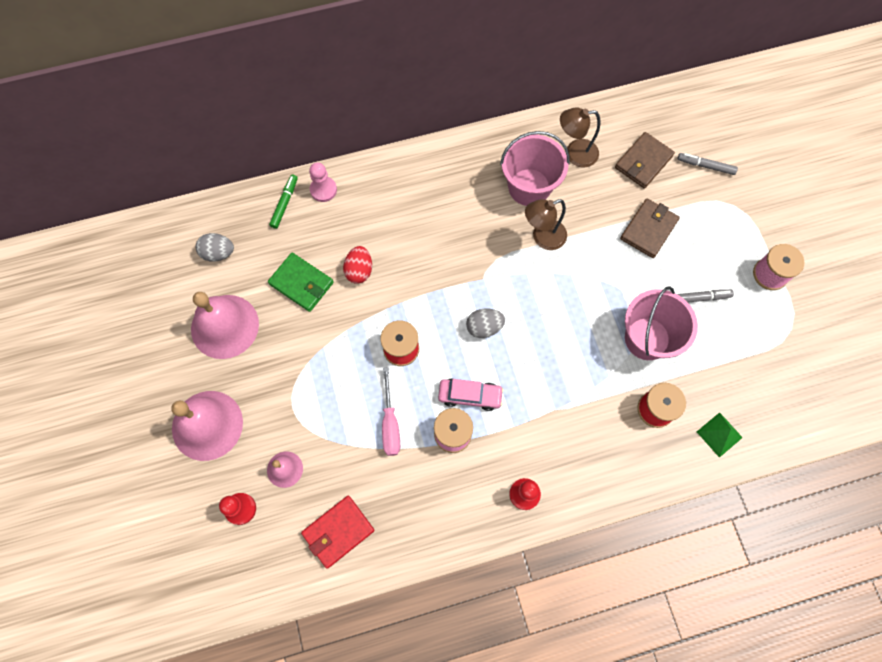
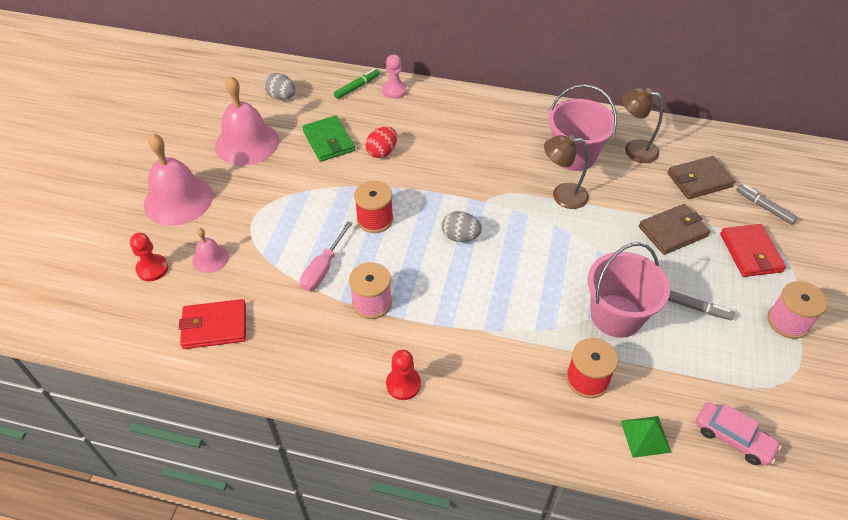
camera: 30 degrees right, 20 degrees down
pink car [438,379,504,411] -> pink car moved to [696,402,781,466]
none -> red wallet [720,224,786,277]

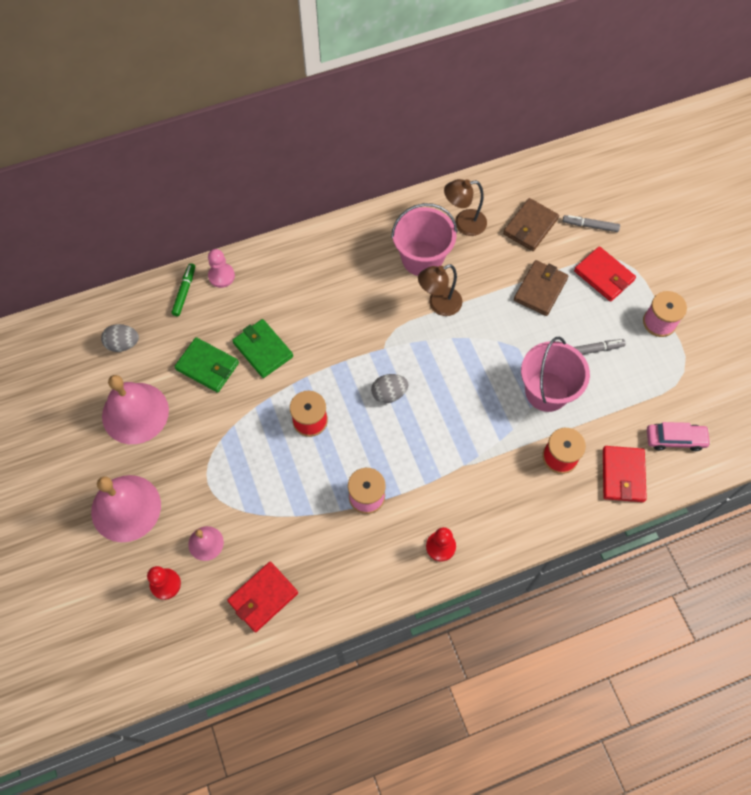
camera: 35 degrees left, 15 degrees up
pink screwdriver [300,222,353,291] -> none
red egg [365,127,397,158] -> green wallet [232,319,293,378]
green pyramid [621,416,672,458] -> red wallet [603,446,647,502]

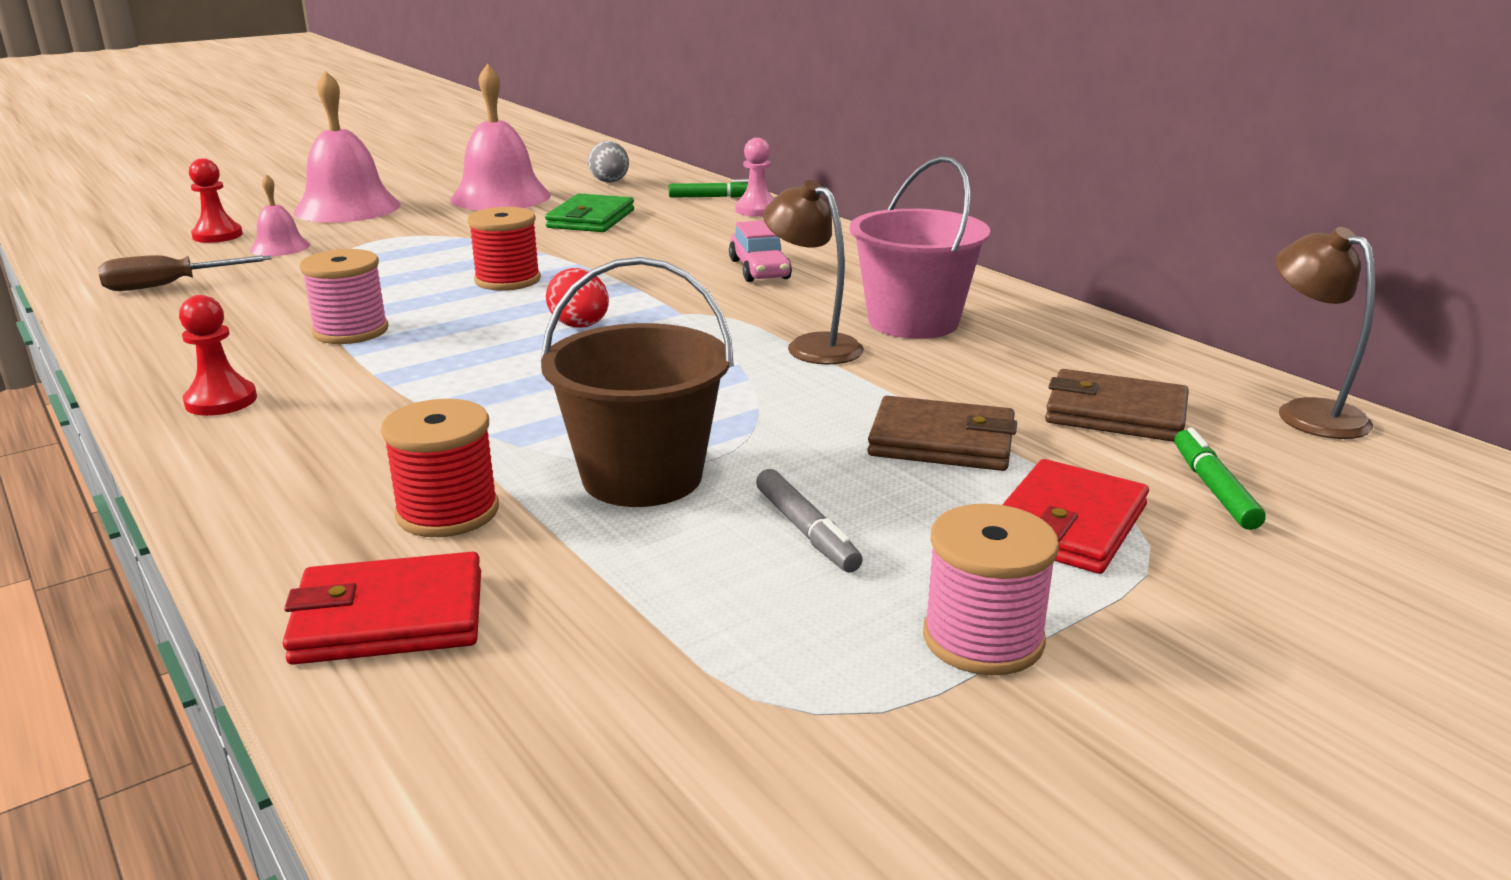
camera: 75 degrees right, 40 degrees down
red wallet [227,562,298,632] -> brown screwdriver [98,255,271,291]
green wallet [232,319,293,378] -> none
grey egg [371,374,408,403] -> red egg [546,268,609,328]
brown lamp [444,179,487,236] -> brown lamp moved to [1275,227,1376,439]
pink bucket [521,337,590,412] -> brown bucket [541,257,734,507]
grey marker [563,215,620,232] -> green marker [1174,428,1266,530]
pink car [647,422,711,451] -> pink car moved to [729,220,792,282]

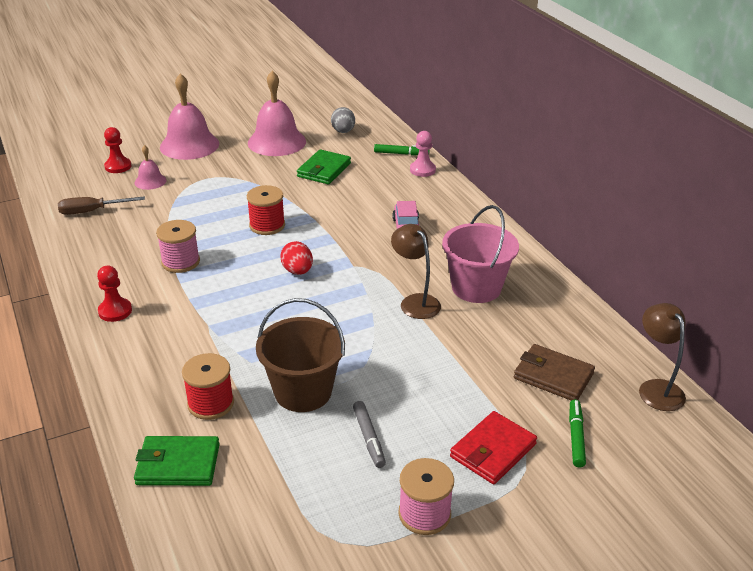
camera: 10 degrees right, 10 degrees up
red wallet [283,552,481,665] -> green wallet [134,436,220,486]
brown wallet [867,396,1017,471] -> none

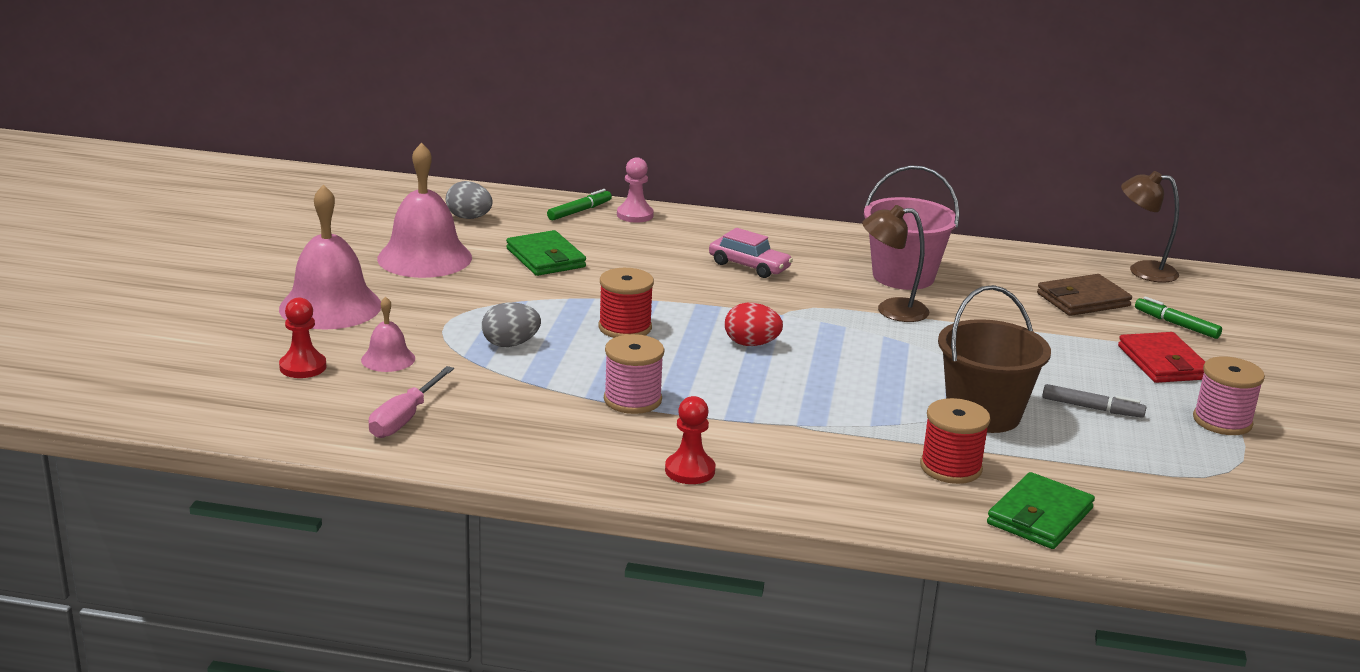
camera: 55 degrees left, 10 degrees down
brown screwdriver [58,196,145,215] -> pink screwdriver [369,366,454,438]
none -> grey egg [482,302,541,347]

